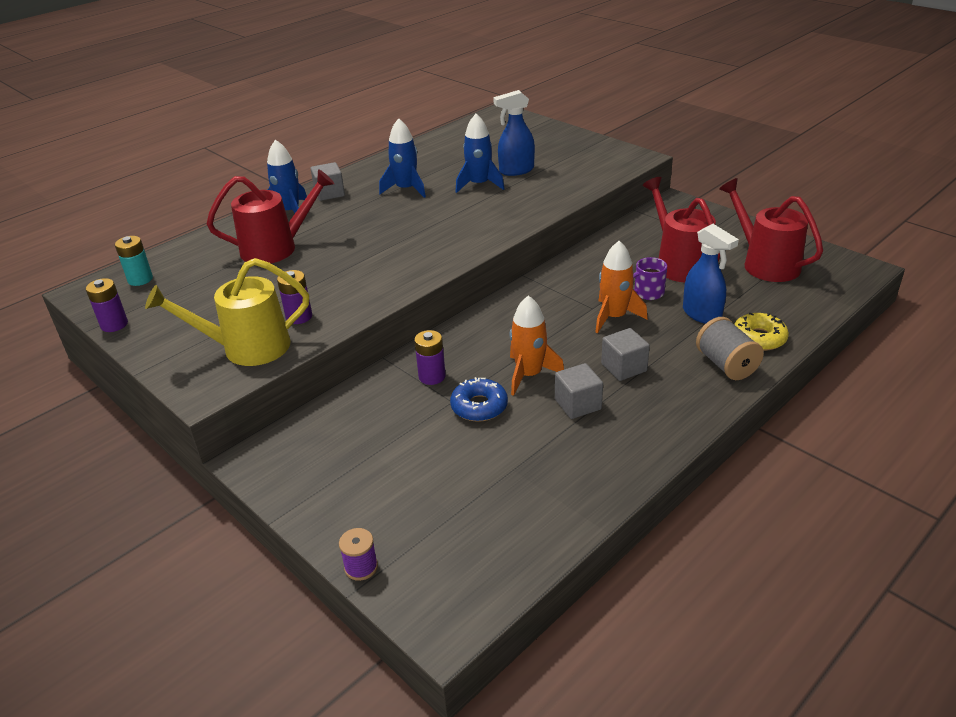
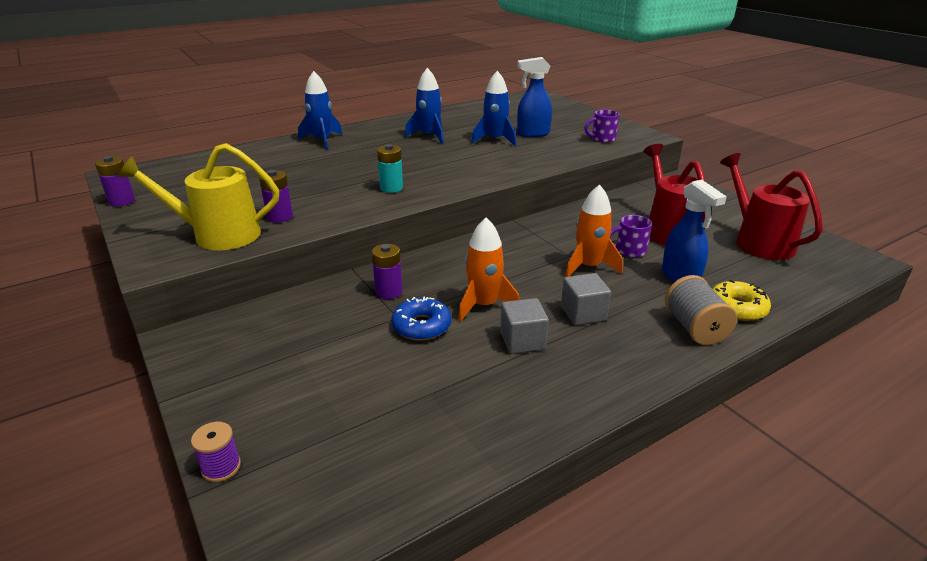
camera: 10 degrees right, 5 degrees down
turquoise battery [115,236,153,286] -> turquoise battery moved to [377,144,403,193]
red watering can [207,169,334,263] -> none
grey cube [311,162,345,201] -> none
none -> purple mug [584,110,619,143]

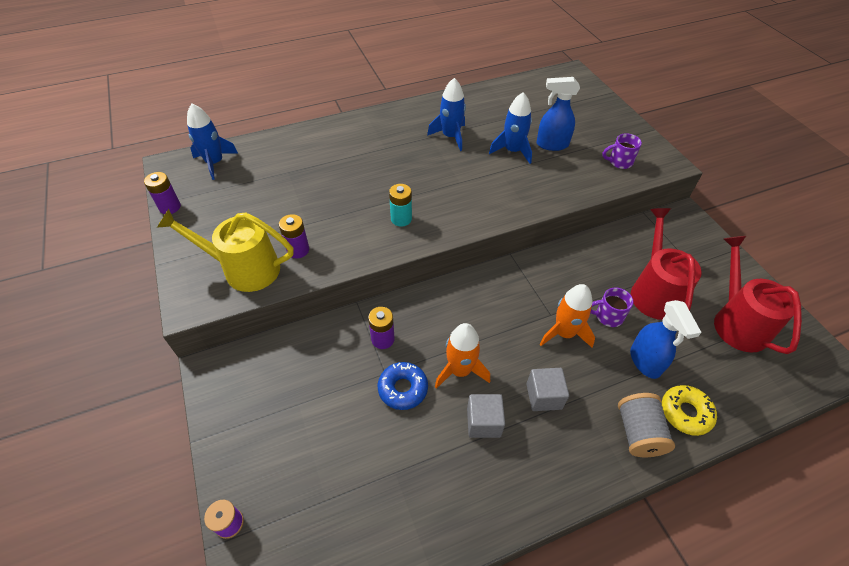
camera: 10 degrees right, 20 degrees up
blue rocket [298,71,342,149] -> blue rocket moved to [187,104,238,180]

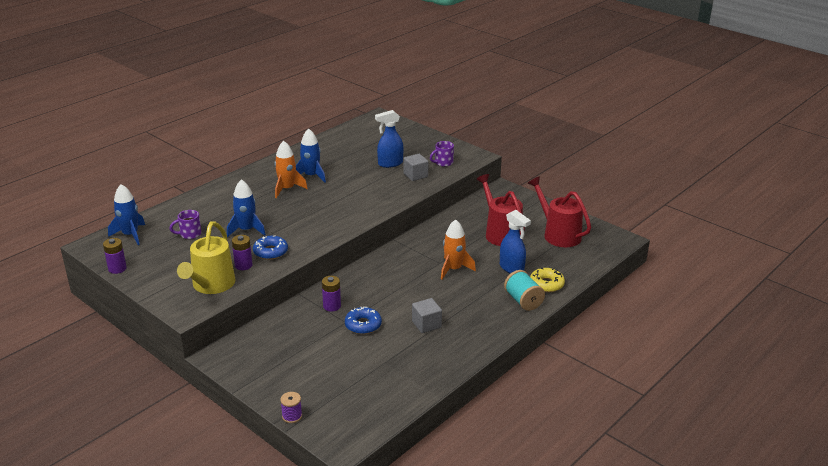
camera: 25 degrees left, 20 degrees down
yellow watering can [157,209,294,292] -> yellow watering can turned 60 degrees counterclockwise [177,221,235,294]
turquoise battery [389,184,412,227] -> none
orange rocket [435,323,490,389] -> orange rocket moved to [275,141,308,198]
blue rocket [489,92,532,164] -> blue rocket moved to [227,179,266,237]
grey cube [527,368,569,411] -> grey cube moved to [403,154,428,181]
purple mug [590,287,633,327] -> purple mug moved to [170,210,201,239]
grey spool [618,393,675,457] -> turquoise spool [504,270,545,311]
none -> blue donut [253,235,288,260]

